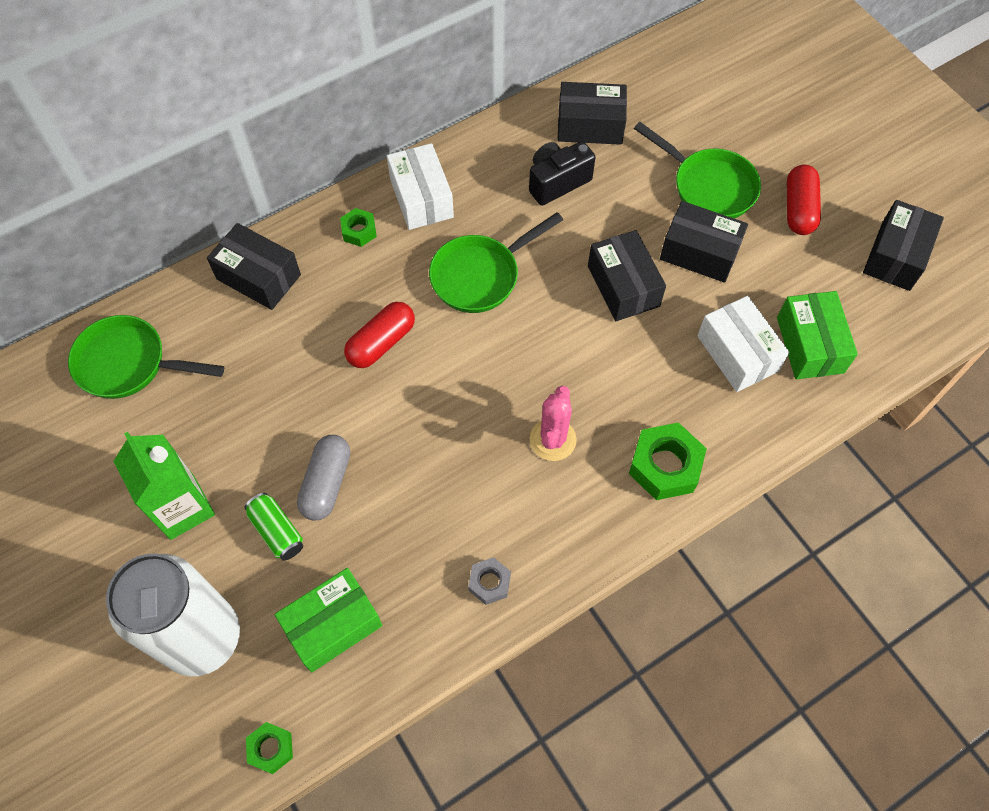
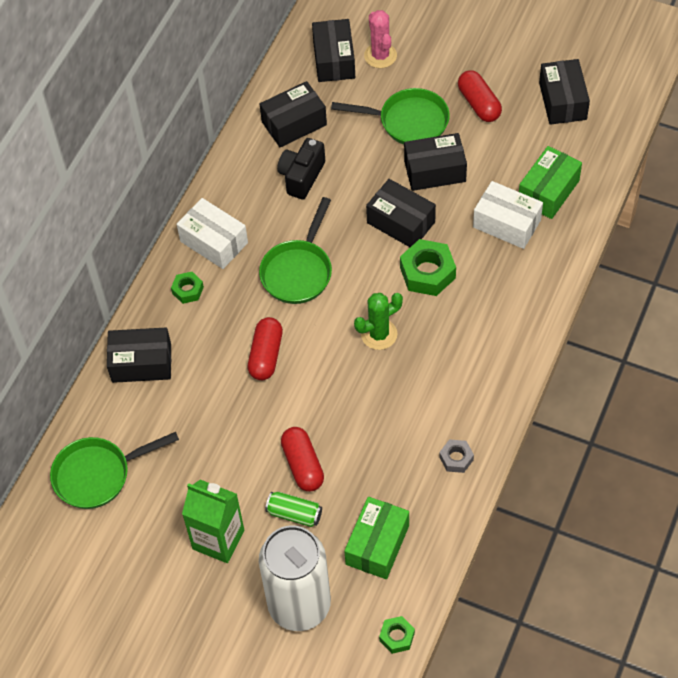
camera: 30 degrees left, 5 degrees down
grey capsule [297,435,350,521] -> red capsule [281,427,324,492]
pink cactus [530,386,577,461] -> pink cactus moved to [364,10,397,68]
green nut [629,422,707,500] -> green nut moved to [400,239,456,296]
green box [777,291,858,379] -> green box turned 75 degrees clockwise [519,146,582,219]
none -> black box [312,19,355,82]
none -> green cactus [354,293,403,350]

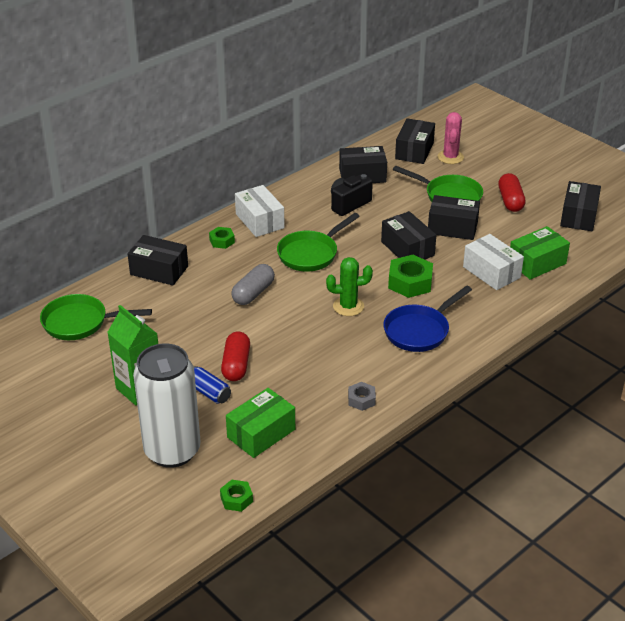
camera: 20 degrees right, 20 degrees down
red capsule [248,317,283,380] -> grey capsule [231,264,275,305]
green can [265,492,322,527] -> blue can [194,366,231,404]
none -> blue pan [383,285,472,352]

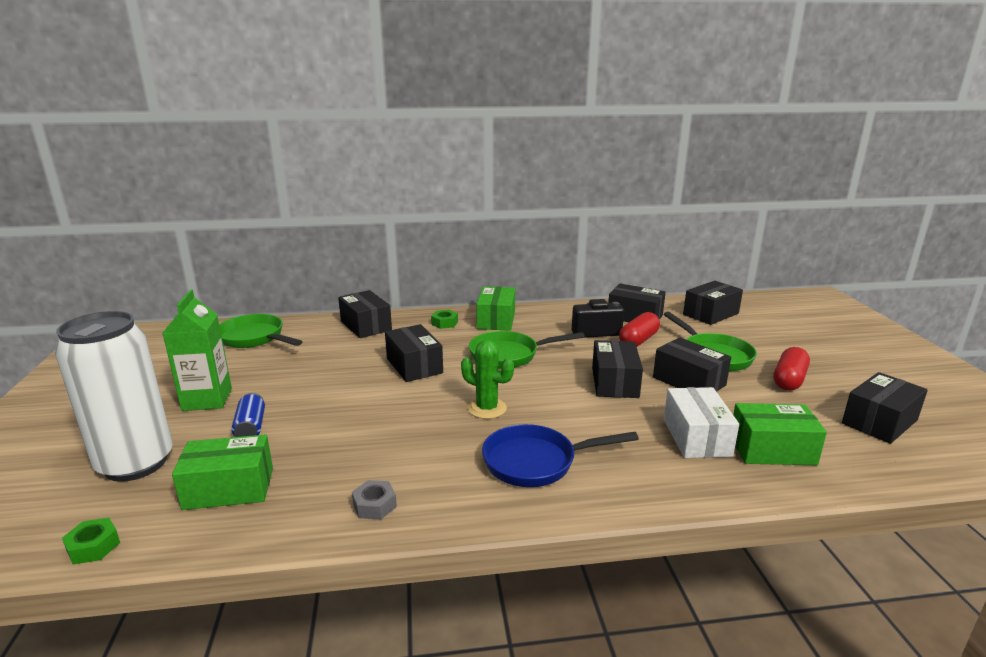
camera: 35 degrees right, 15 degrees down
red capsule [221,331,250,381] -> red capsule moved to [619,312,660,347]
grey capsule [231,264,275,305] -> black box [385,324,443,382]
white box [235,185,285,237] -> green box [476,286,515,331]
green nut [388,255,433,298] -> none
pink cactus [438,112,464,164] -> none

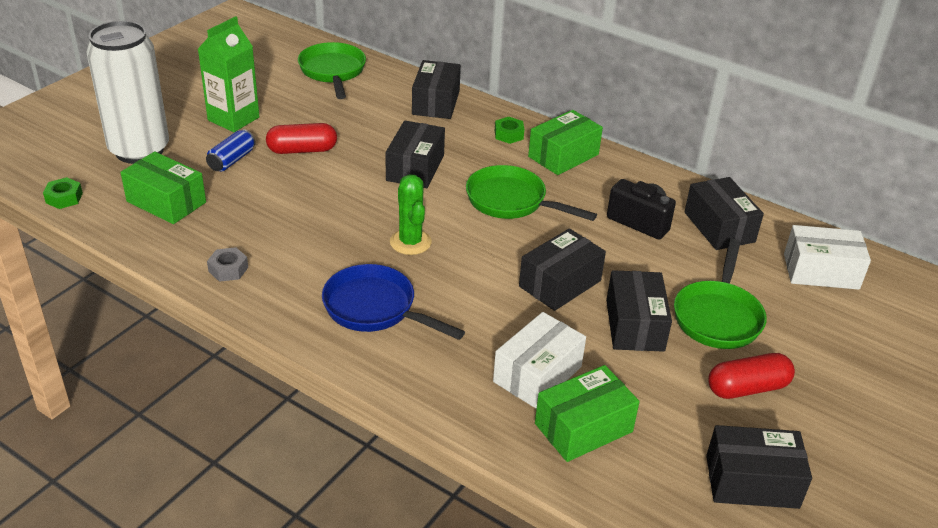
camera: 40 degrees right, 15 degrees up
red capsule [619,312,660,347] -> red capsule moved to [266,123,337,154]
black box [683,281,743,325] -> white box [784,225,871,290]
green box [733,403,827,465] -> green box turned 75 degrees counterclockwise [535,365,640,462]

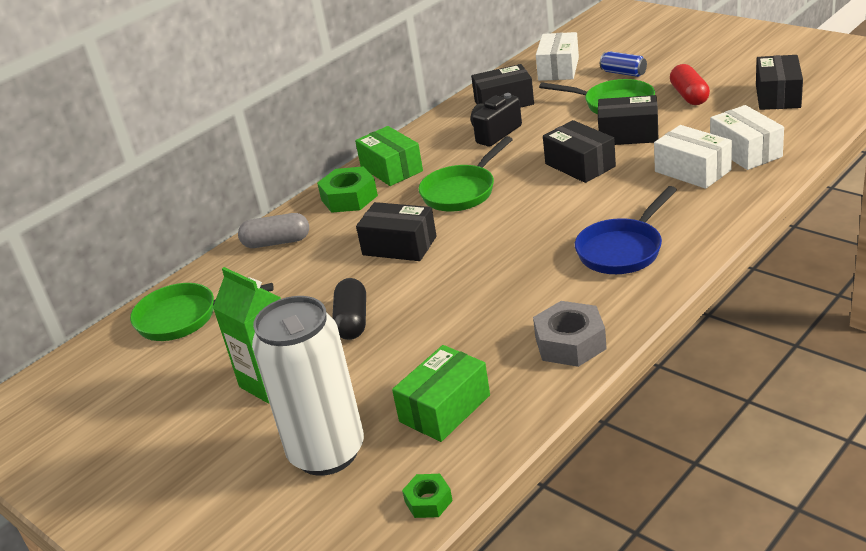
camera: 75 degrees left, 5 degrees down
blue can [206,129,256,172] -> blue can moved to [600,51,647,77]
grey nut [207,247,248,282] -> grey nut [533,301,607,367], size x1.78
red capsule [266,123,337,154] -> black capsule [332,278,366,340]
green cactus [390,174,432,255] -> none
black box [412,60,461,119] -> grey capsule [238,213,309,248]
green nut [495,117,524,144] -> green nut [317,167,378,213], size x1.78
green box [535,365,640,462] -> white box [710,105,784,170]

